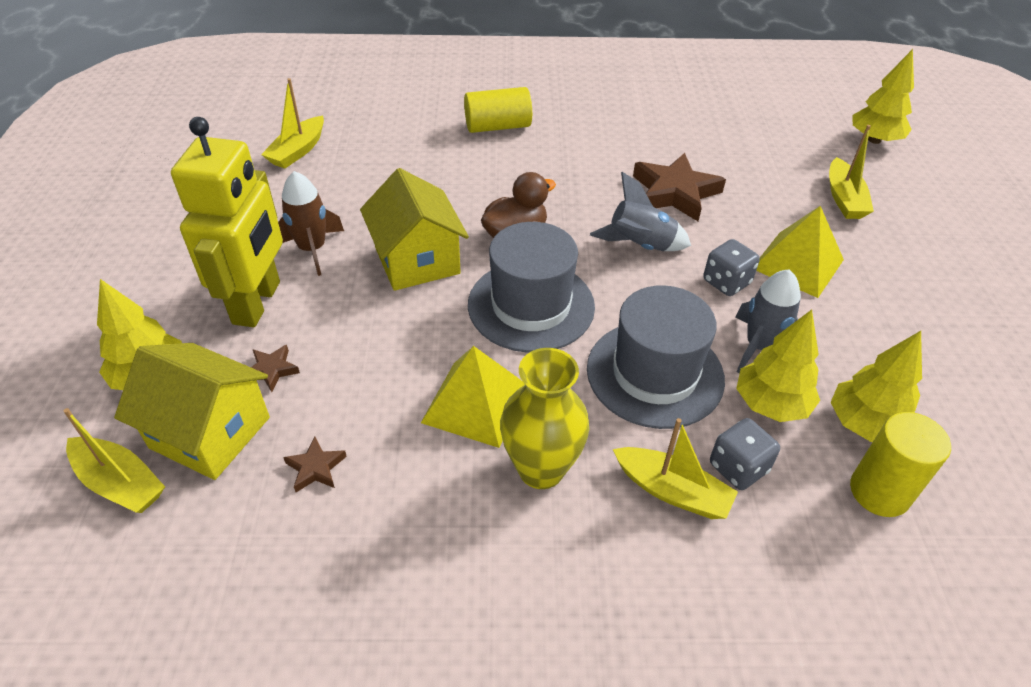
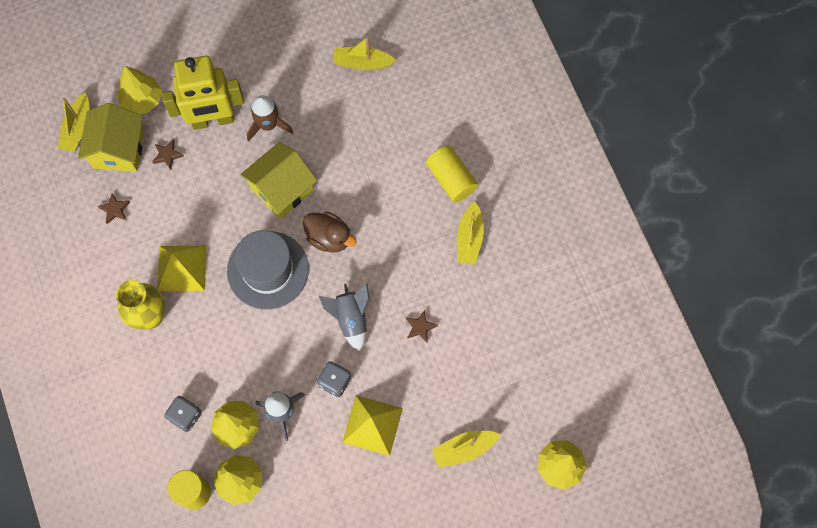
camera: 70 degrees right, 25 degrees up
grey hat [587,285,725,429] -> none
yellow boat [613,418,738,519] -> yellow boat moved to [457,202,484,265]
brown star [633,153,726,221] -> brown star [406,310,438,342], size x0.47

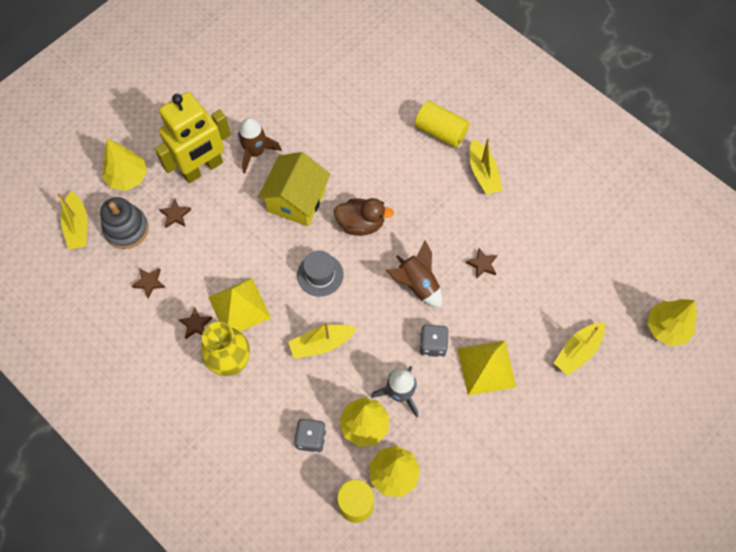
camera: 25 degrees left, 5 degrees down
yellow house [78,103,144,172] -> grey stacking toy [100,197,149,249]
grey hat [227,230,309,309] -> grey hat [297,251,344,297], size x0.57
grey rocket [319,284,369,351] -> brown rocket [386,241,442,308]
yellow boat [333,36,396,70] -> yellow boat moved to [288,321,356,359]
none -> brown star [178,307,213,339]

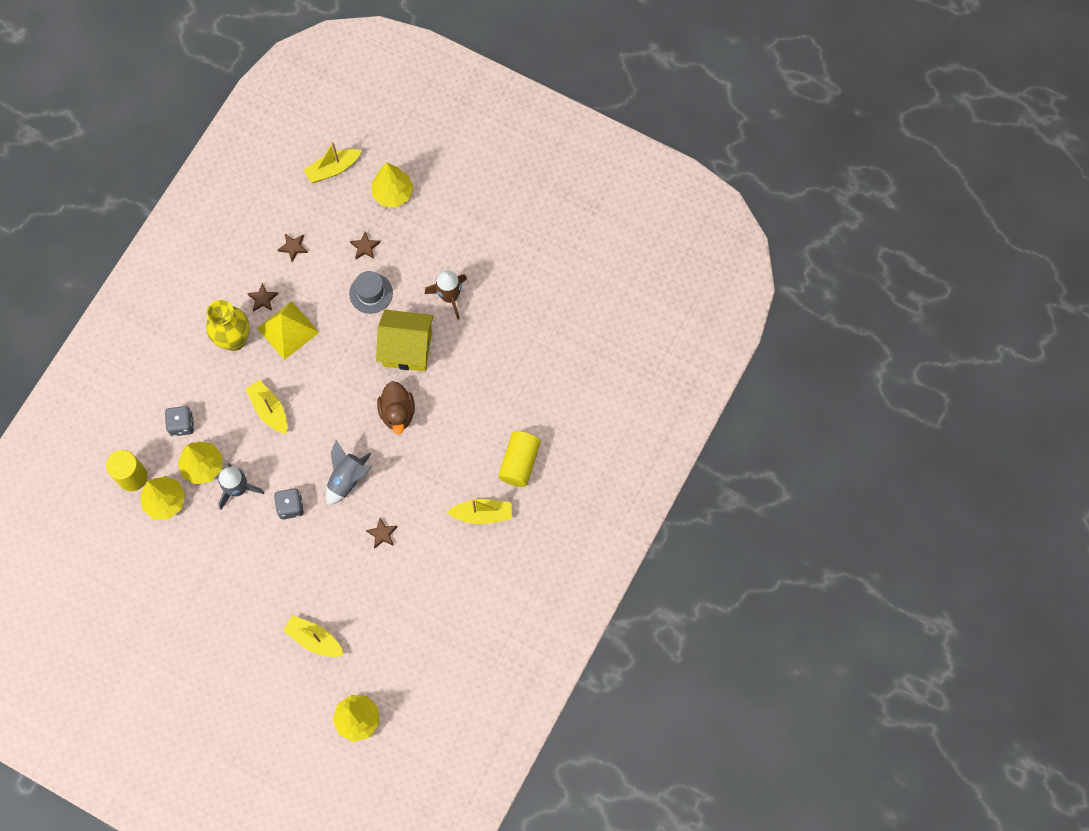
camera: 75 degrees right, 5 degrees up
grey stacking toy [100,197,149,249] -> none
yellow robot [155,92,231,183] -> none
grey hat [297,251,344,297] -> grey hat moved to [349,271,393,314]
brown rocket [386,241,442,308] -> grey rocket [326,441,372,505]
yellow pyramid [458,341,516,396] -> none
yellow boat [470,138,502,195] -> yellow boat turned 150 degrees counterclockwise [447,499,512,524]

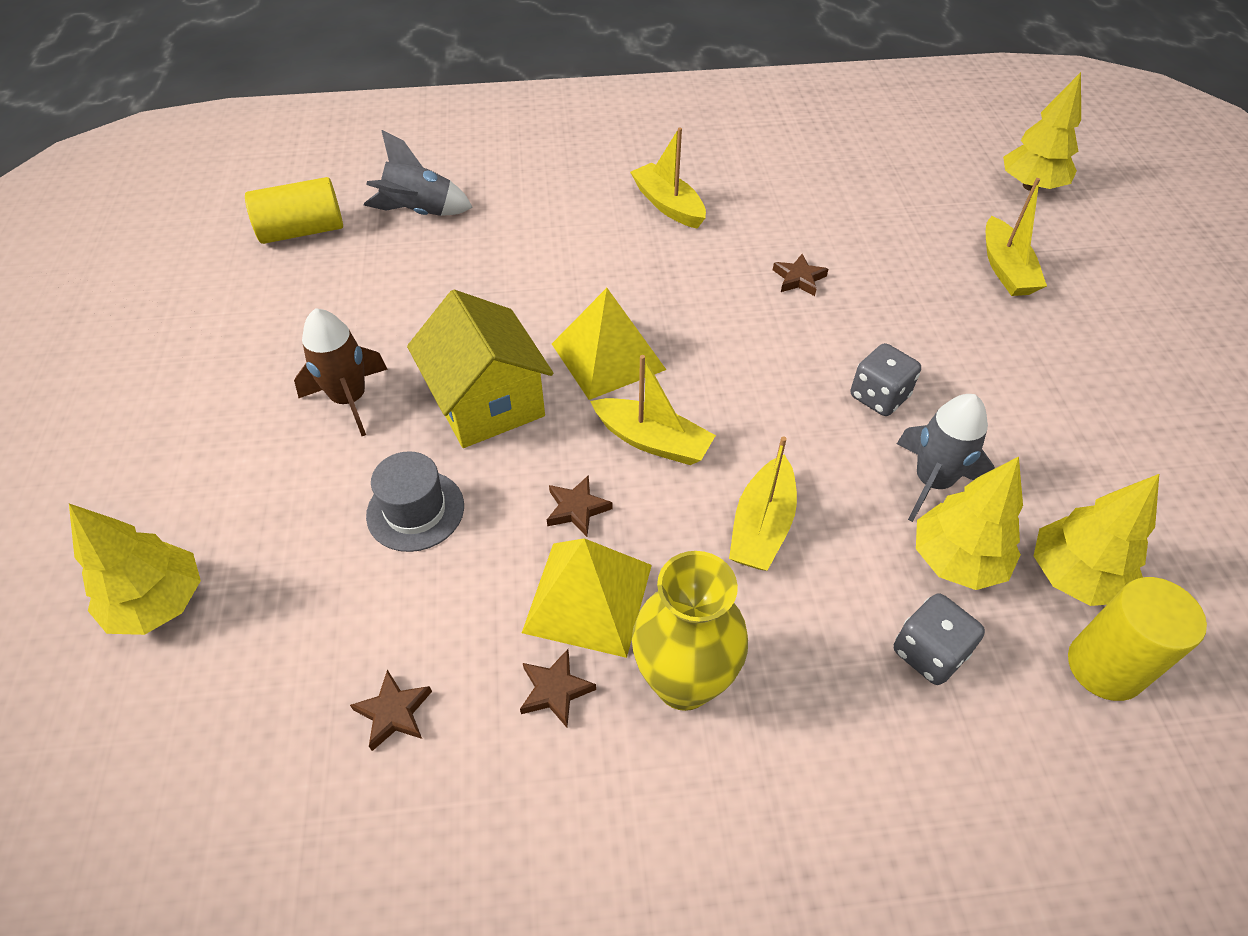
camera: 125 degrees left, 20 degrees down
yellow boat [304,142,362,183] -> yellow boat moved to [590,355,716,465]
grey rocket [326,441,372,505] -> grey rocket moved to [364,130,473,216]
brown star [350,232,380,259] -> brown star moved to [547,475,613,537]
brown duck [377,381,415,434] -> yellow pyramid [552,288,666,400]
yellow cylinder [498,431,541,487] -> yellow cylinder moved to [245,177,343,244]

